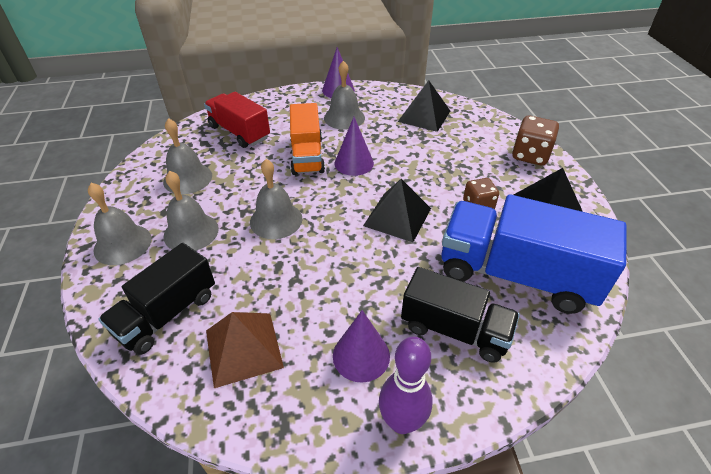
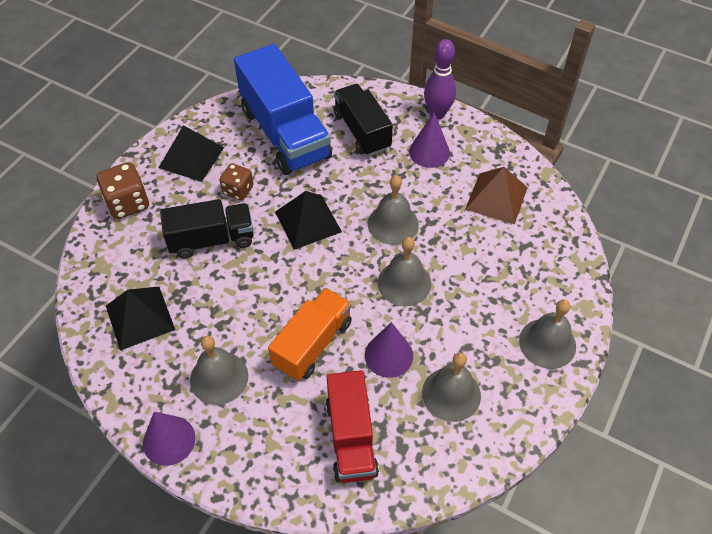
camera: 140 degrees left, 10 degrees up
black truck [98,243,215,355] -> black truck moved to [160,199,254,259]
grey bell [164,171,219,251] -> grey bell moved to [368,175,419,245]
purple cone [335,117,374,176] -> purple cone moved to [365,322,413,378]

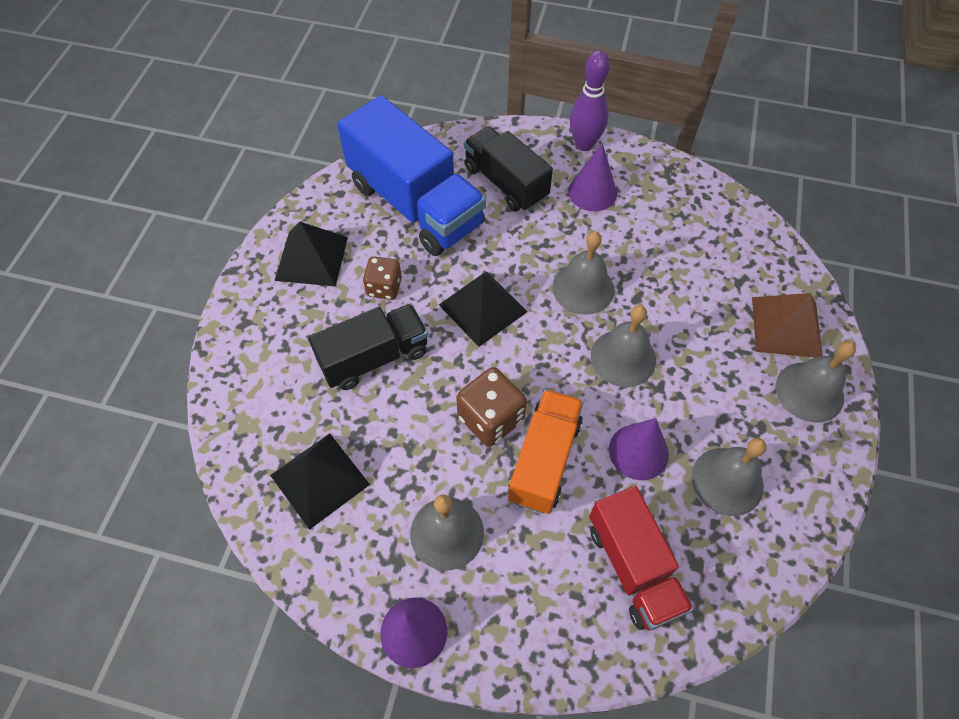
camera: 15 degrees left, 5 degrees up
brown dice [97,162,149,219] -> brown dice moved to [456,367,527,447]
brown pyramid [465,167,528,224] -> brown pyramid moved to [752,293,823,358]

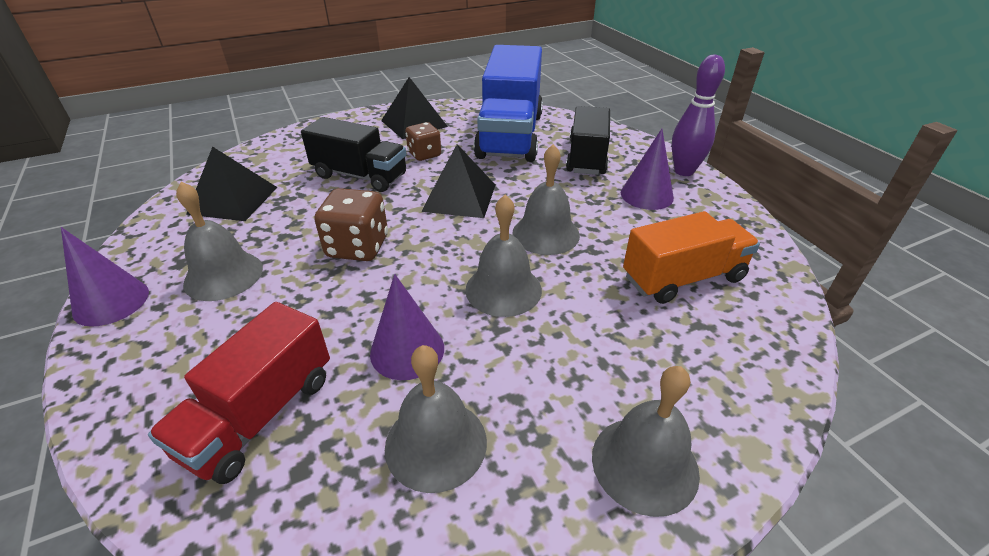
camera: 50 degrees right, 20 degrees down
orange truck [508,389,584,514] -> orange truck moved to [623,211,760,304]
brown pyramid [752,293,823,358] -> none

